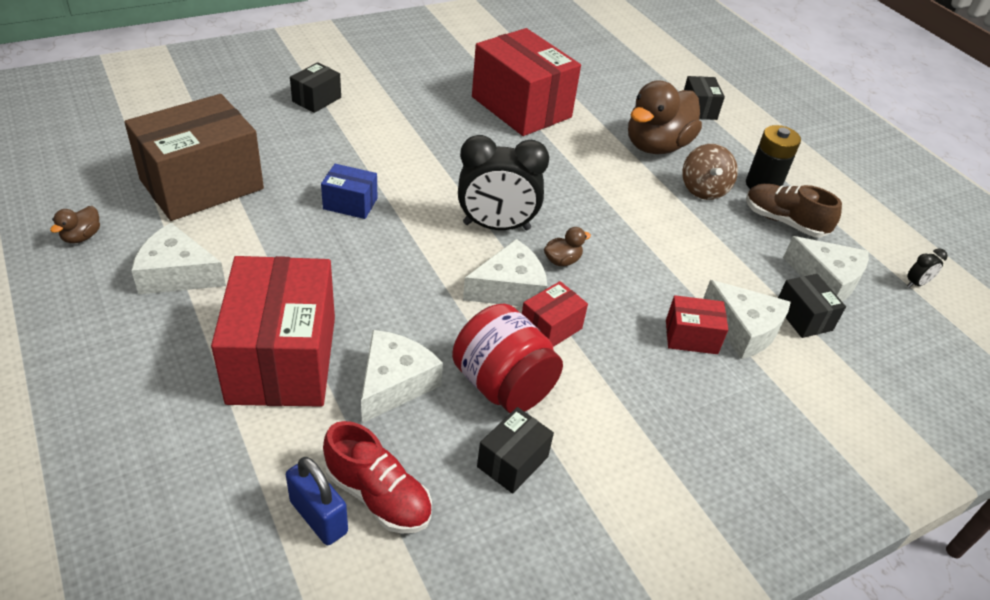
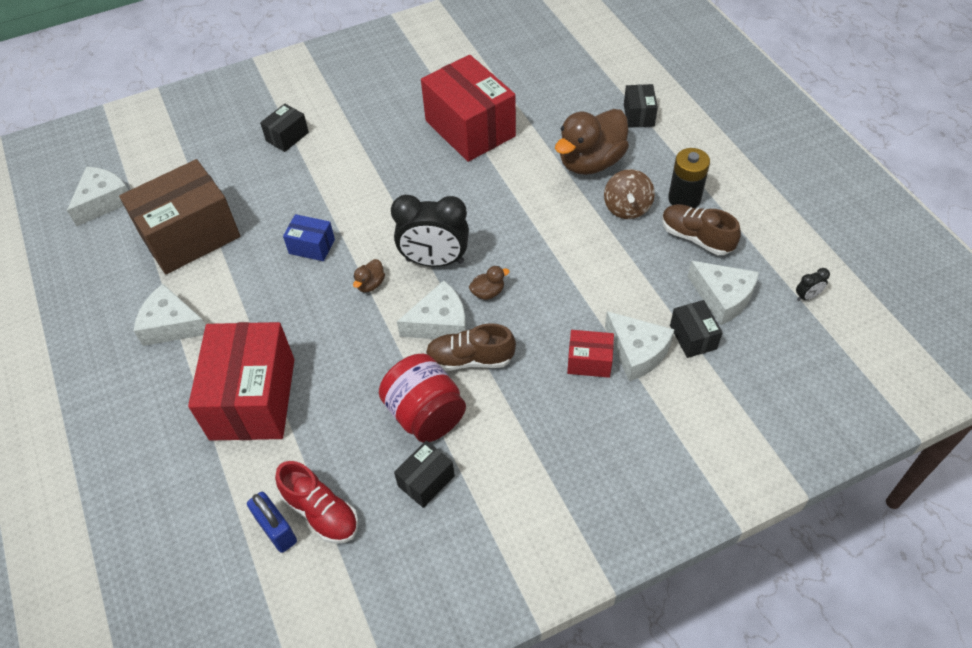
camera: 10 degrees right, 10 degrees up
brown duck [50,206,100,244] -> brown duck moved to [353,259,385,292]
white cheese [361,330,443,423] -> white cheese moved to [67,167,128,226]
red box [522,281,588,347] -> brown shoe [425,323,516,371]

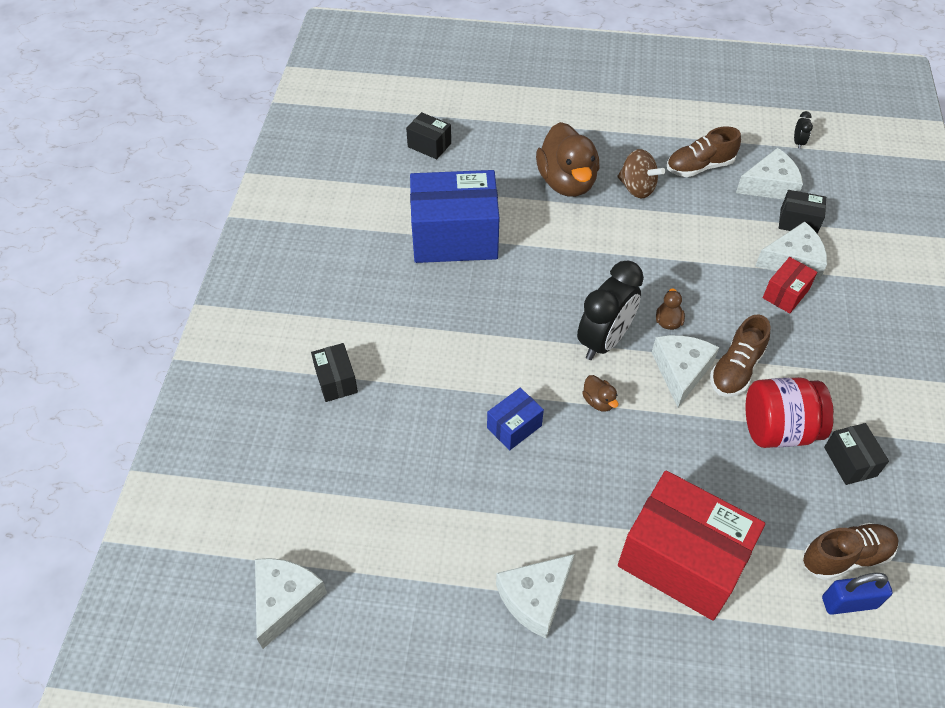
camera: 60 degrees left, 0 degrees up
white cheese [67,167,128,226] -> white cheese turned 45 degrees clockwise [255,558,327,649]
brown box [119,159,240,274] -> none
red shoe [275,461,358,544] -> brown shoe [803,523,898,580]
red box [421,55,516,162] -> blue box [410,170,499,263]
black box [624,84,658,128] -> black box moved to [406,112,451,159]
black battery [668,148,710,208] -> none

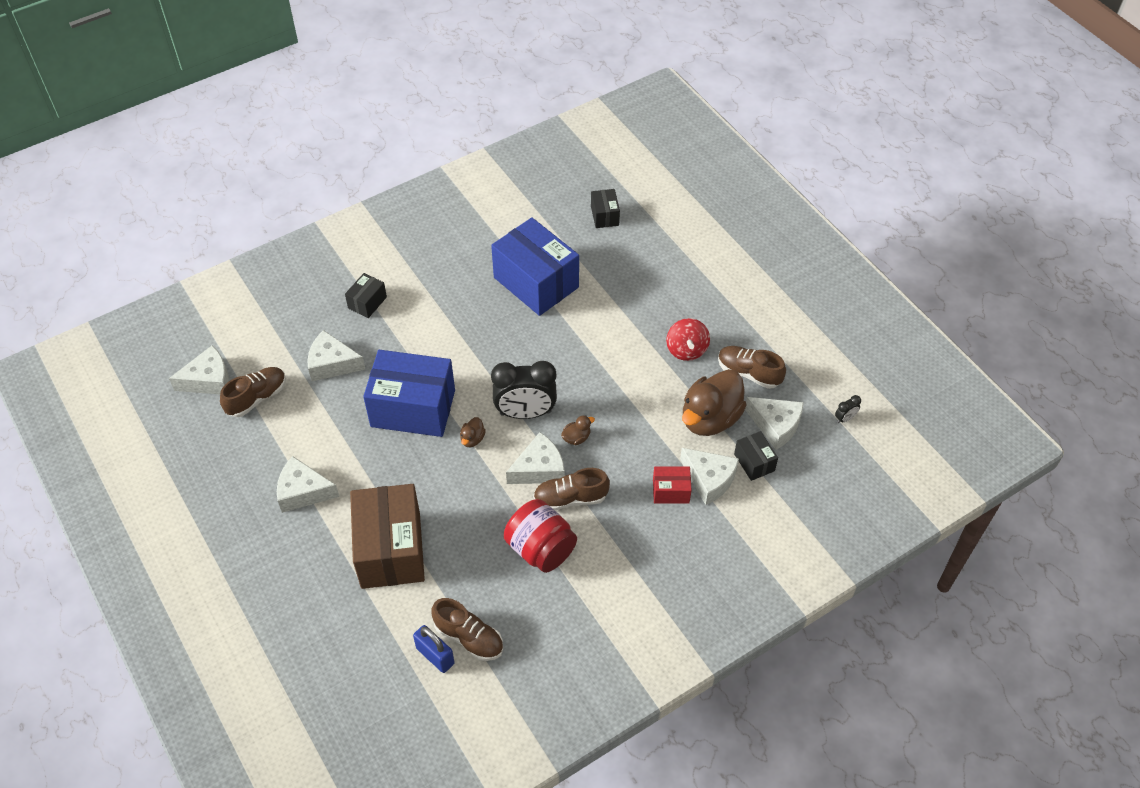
camera: 50 degrees right, 0 degrees up
blue box [487,388,544,450] -> blue box [363,350,455,437], size x2.18
brown duck [536,122,599,197] -> brown duck moved to [682,369,747,436]
brown spinning top [617,149,665,198] -> red spinning top [666,318,710,361]
red box [618,470,765,621] -> brown box [350,484,425,589]
black box [824,423,889,485] -> none
none -> brown shoe [220,367,286,417]
none -> white cheese [307,330,366,381]

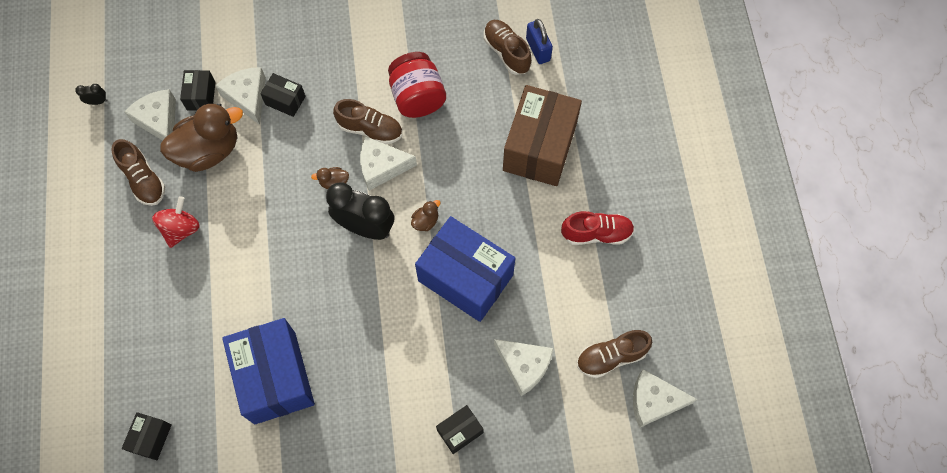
camera: 155 degrees left, 15 degrees up
white cheese [277,456,339,513] -> red shoe [561,211,635,245]
red box [653,466,692,504] -> black box [260,73,306,117]

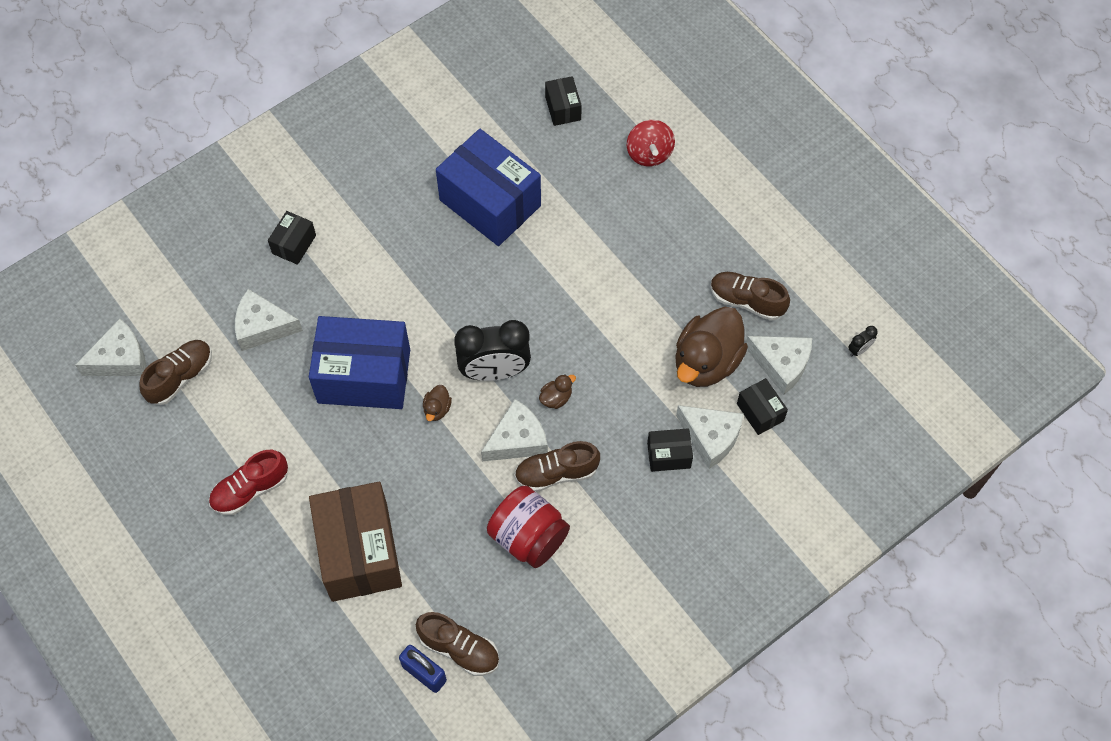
camera: 150 degrees right, 5 degrees down
red spinning top [152,196,200,248] -> red spinning top moved to [627,120,675,166]

